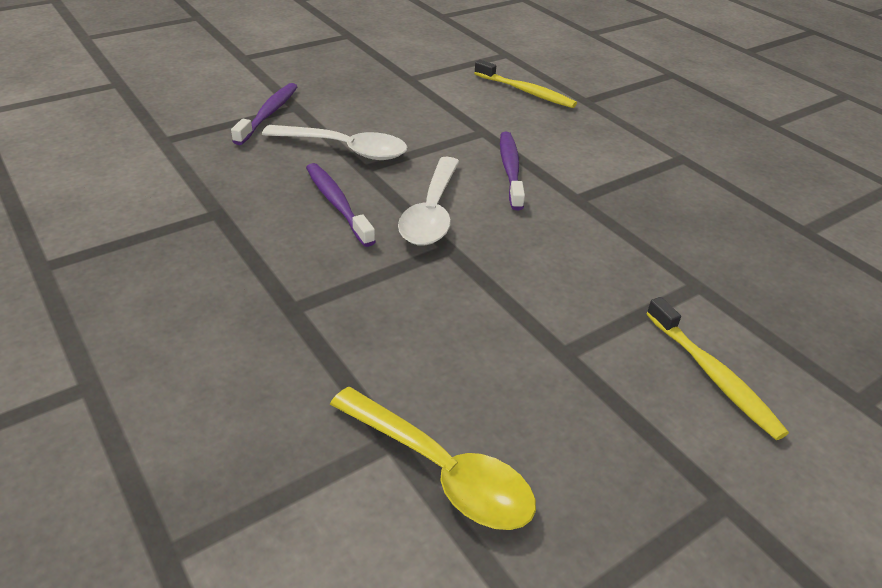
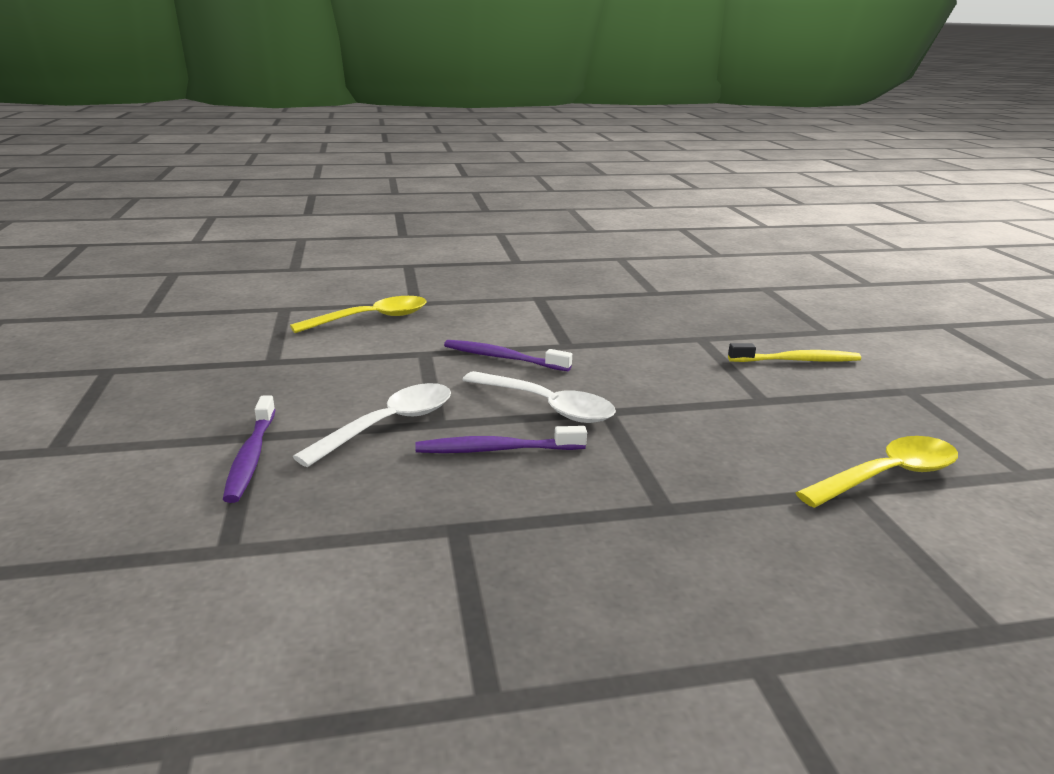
camera: 65 degrees left, 15 degrees down
purple toothbrush [231,83,298,145] -> purple toothbrush turned 135 degrees counterclockwise [223,395,275,503]
yellow toothbrush [474,60,577,108] -> yellow spoon [290,296,427,333]

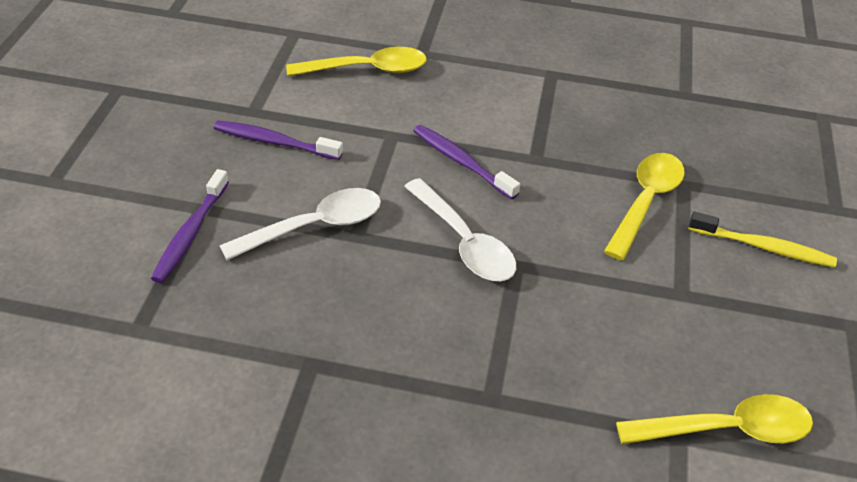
camera: 20 degrees right, 20 degrees up
purple toothbrush [415,426,587,453] -> purple toothbrush moved to [214,121,343,160]
none -> yellow spoon [604,153,685,260]

